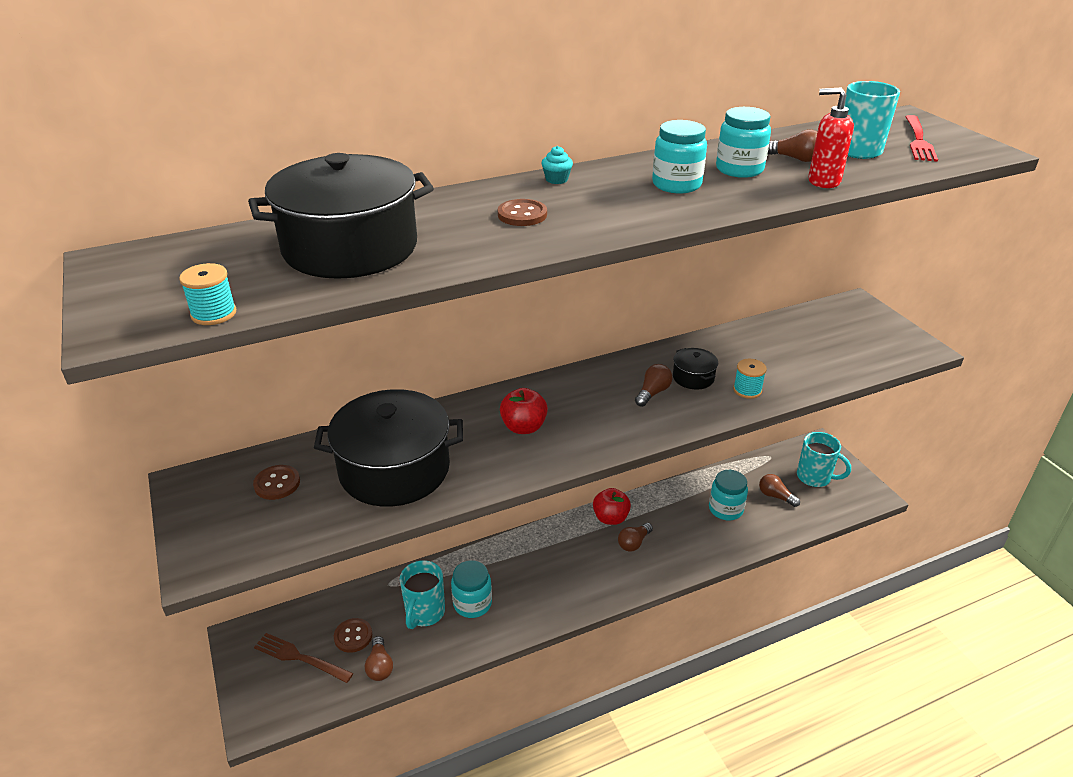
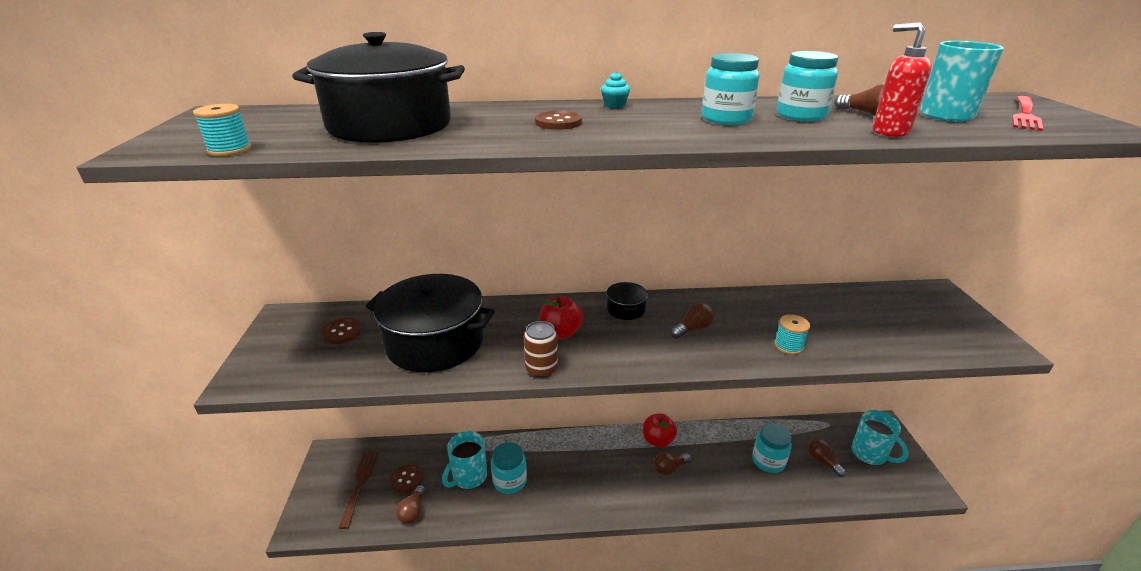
camera: 20 degrees right, 5 degrees down
brown fork [254,633,353,683] -> brown fork turned 45 degrees clockwise [339,452,379,529]
black pot [673,348,718,389] -> black pot moved to [607,282,648,320]
none -> brown can [524,321,558,378]

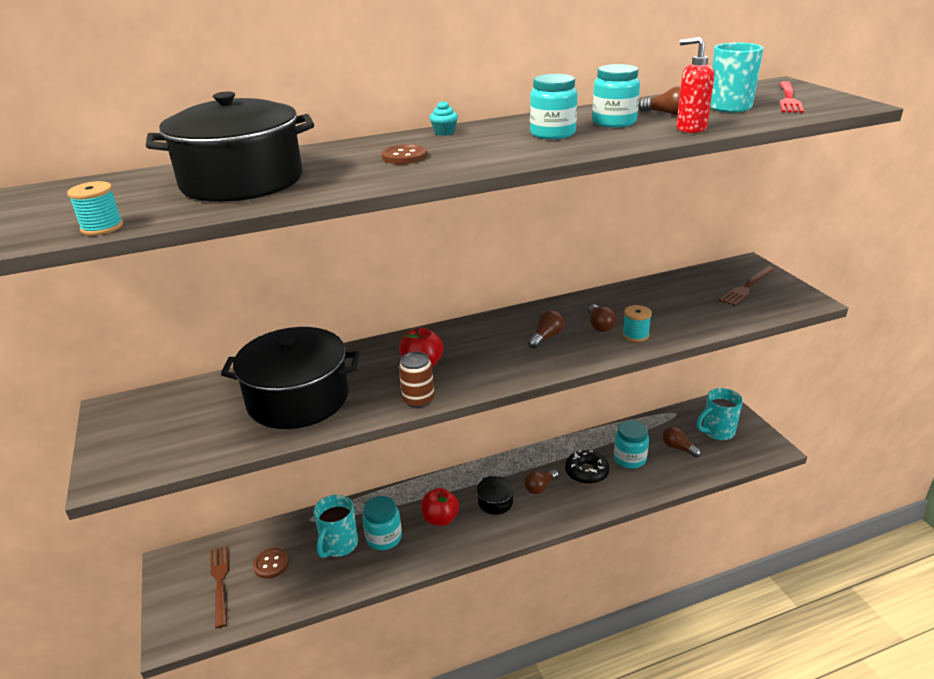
camera: 15 degrees left, 0 degrees up
brown button [321,318,362,344] -> none
brown light bulb [396,485,426,524] -> brown light bulb moved to [588,305,616,332]
black pot [607,282,648,320] -> black pot moved to [477,476,514,515]
red apple [643,413,677,447] -> red apple moved to [421,488,459,526]
turquoise mug [851,410,909,465] -> turquoise mug turned 120 degrees clockwise [697,388,743,440]
none -> black donut [565,450,609,484]
none -> brown fork [719,266,775,306]

